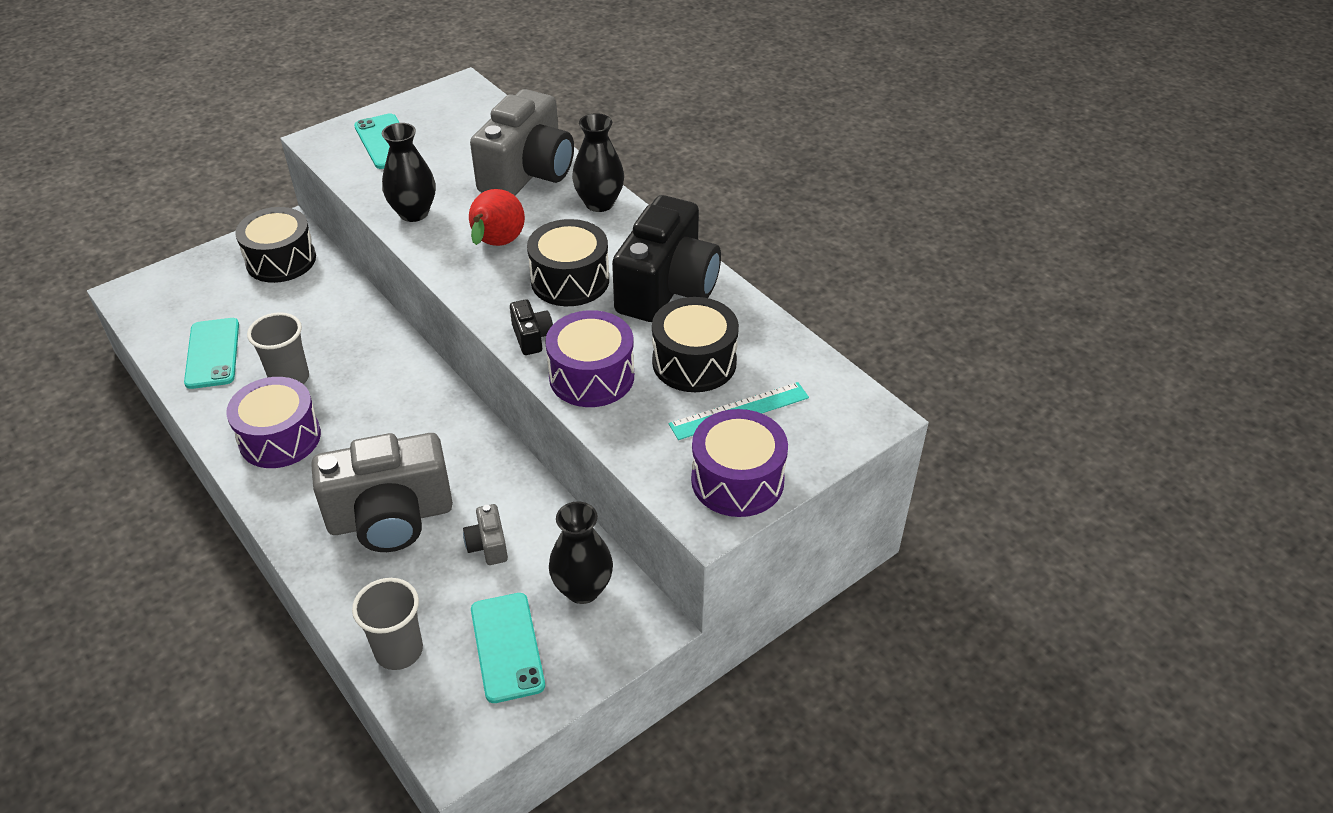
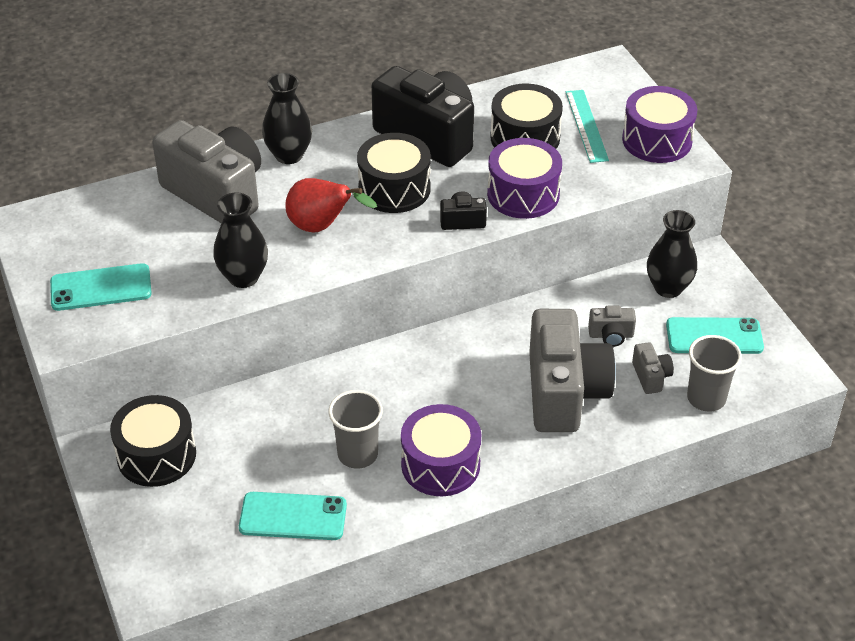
camera: 75 degrees left, 0 degrees up
none -> grey camera [632,342,674,394]

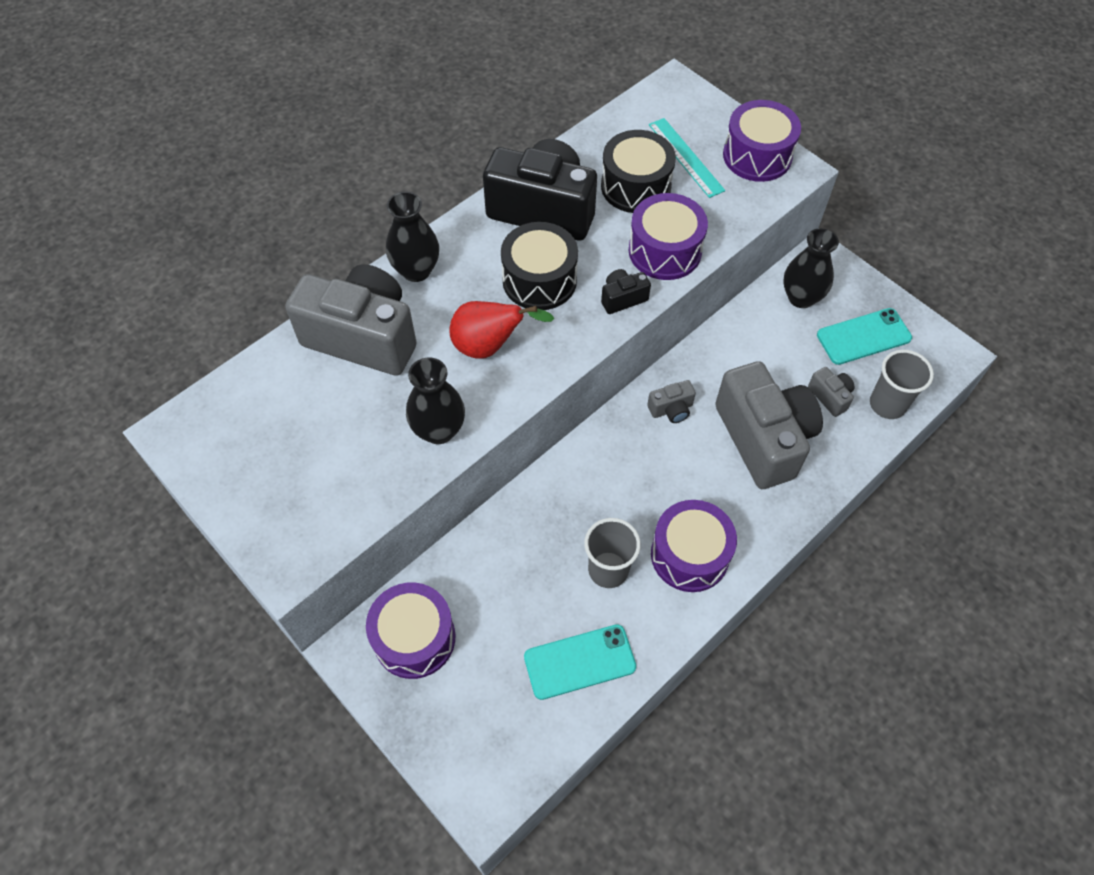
camera: 20 degrees left, 15 degrees up
turquoise phone [50,263,152,311] -> none
black drum [110,395,196,487] -> purple drum [366,583,455,679]
grey camera [588,306,636,347] -> grey camera moved to [647,380,696,423]

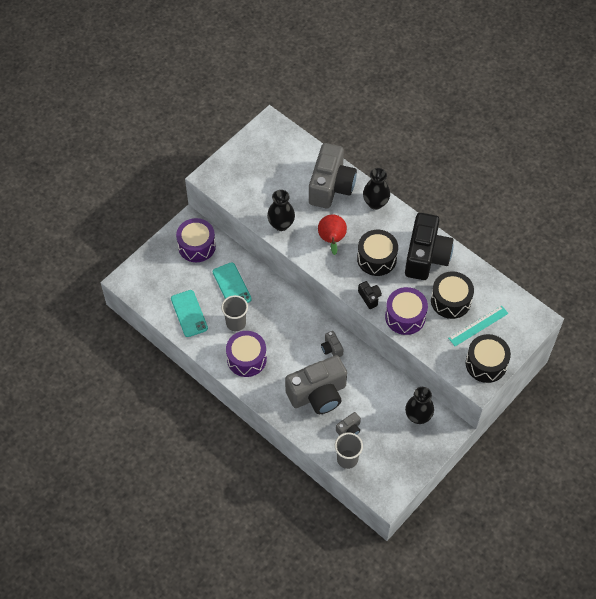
camera: 85 degrees right, 0 degrees up
purple drum [723,100,801,182] -> black drum [466,334,511,383]
turquoise phone [817,308,912,365] -> turquoise phone moved to [212,262,252,303]

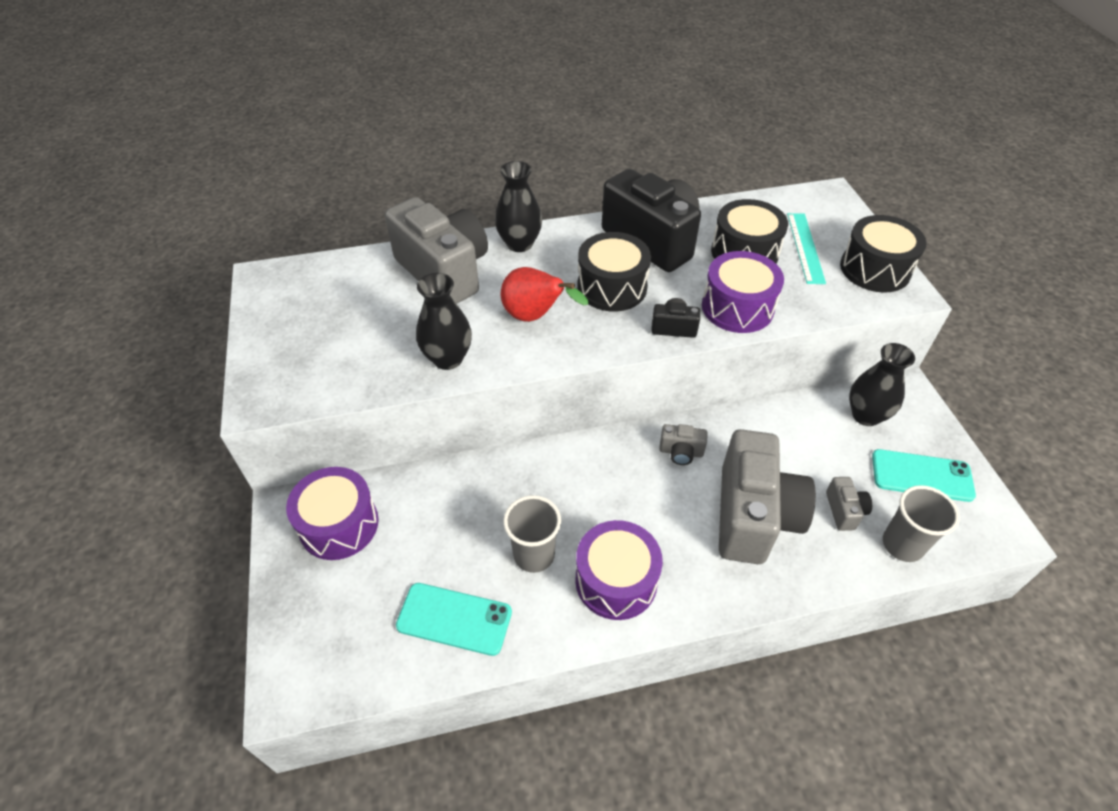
camera: 55 degrees left, 10 degrees down
turquoise phone [212,262,252,303] -> turquoise phone moved to [872,449,976,502]

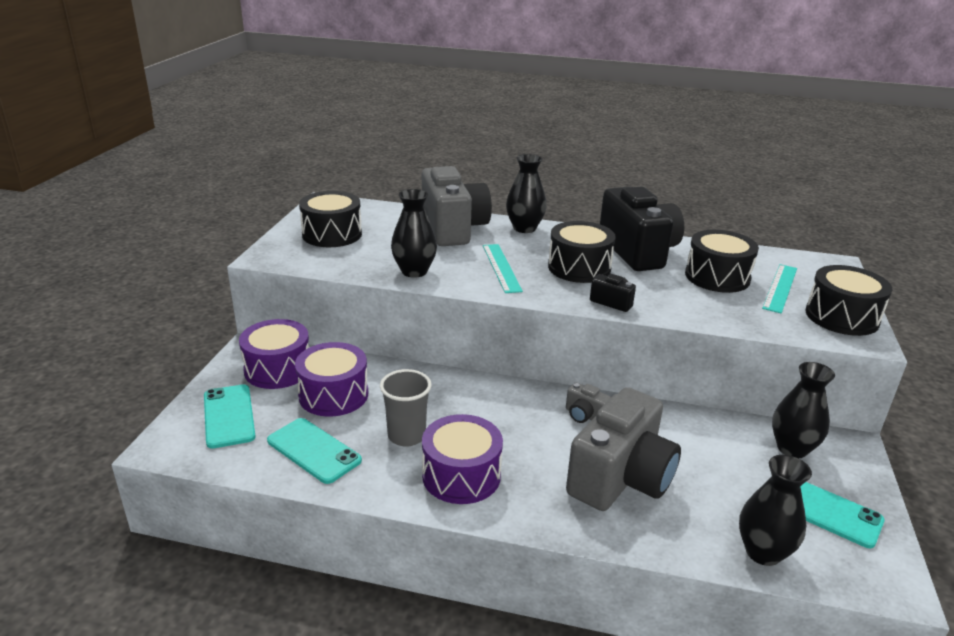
camera: 25 degrees right, 20 degrees down
red pear [501,267,588,322] -> turquoise ruler [483,244,523,293]
purple drum [702,251,784,333] -> purple drum moved to [295,342,368,417]
grey camera [826,477,872,531] -> none
grey cup [883,485,960,562] -> black vase [739,455,812,566]
none -> turquoise phone [204,384,256,449]
none -> black drum [299,191,362,247]

